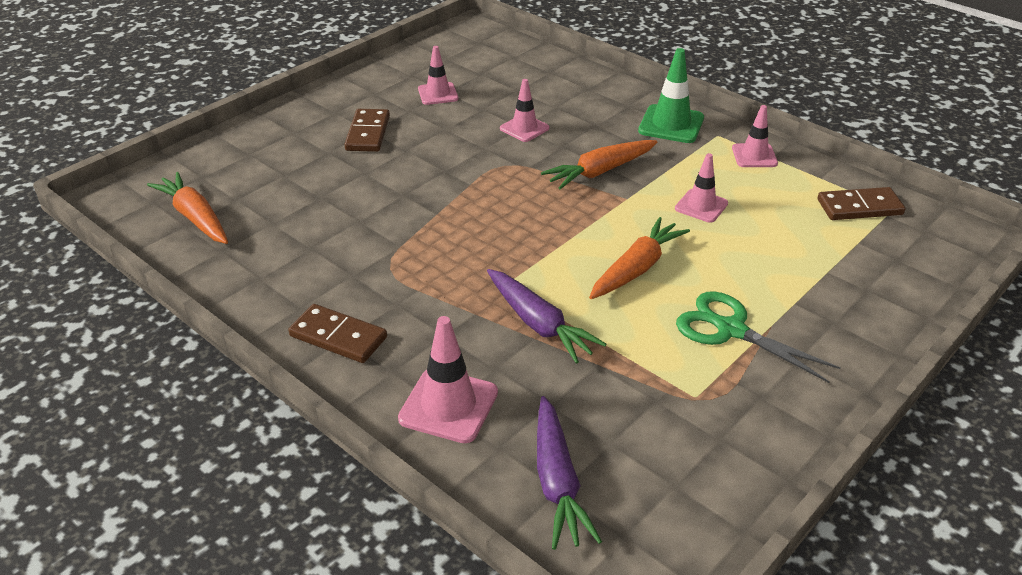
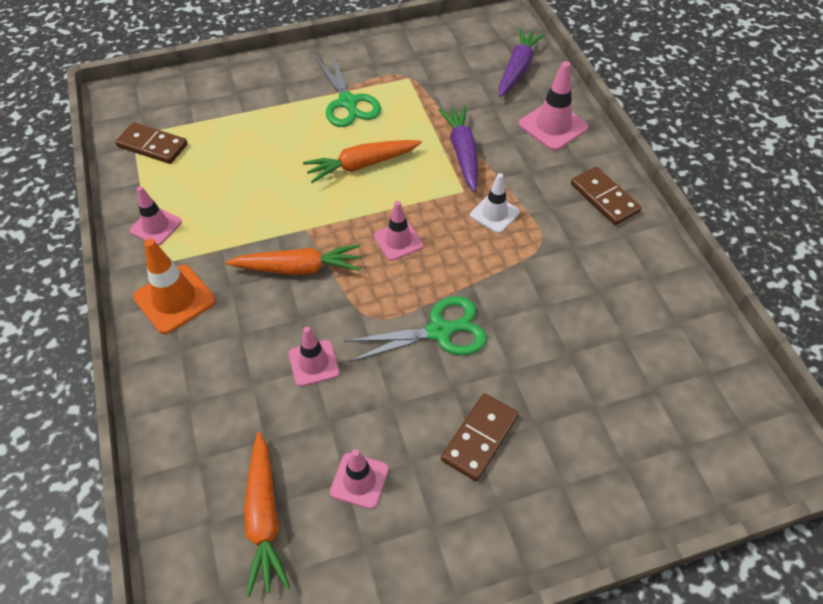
camera: 150 degrees left, 15 degrees up
orange carrot [147,172,228,244] -> orange carrot moved to [244,432,290,597]
green traffic cone [638,48,704,143] -> orange traffic cone [133,239,216,334]
pink traffic cone [675,153,728,223] -> pink traffic cone moved to [374,201,423,261]
none -> green scissors [344,296,487,362]
none -> white traffic cone [470,173,520,233]

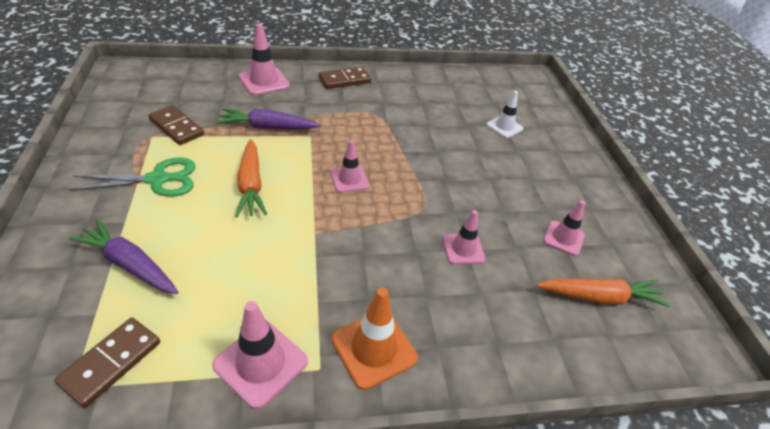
camera: 85 degrees left, 10 degrees down
pink traffic cone [130,186,182,246] -> pink traffic cone [212,301,308,409], size x1.51
orange carrot [226,244,361,275] -> none
green scissors [344,296,487,362] -> none
brown domino [441,393,519,481] -> brown domino moved to [148,105,204,145]
white traffic cone [470,173,520,233] -> white traffic cone moved to [486,91,523,138]
purple carrot [499,28,545,97] -> purple carrot moved to [69,219,178,294]

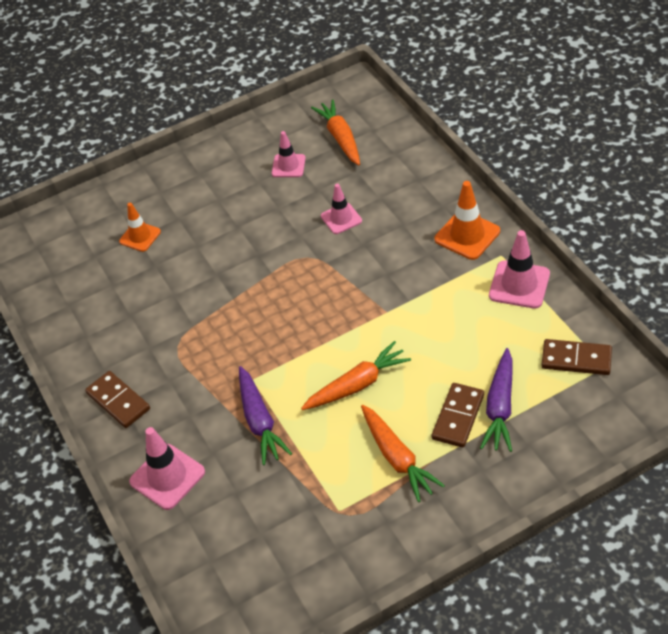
camera: 100 degrees left, 5 degrees up
green scissors [69,158,195,197] -> orange carrot [361,405,445,502]
brown domino [148,105,204,145] -> brown domino moved to [432,383,484,448]
pink traffic cone [330,140,369,193] -> none
white traffic cone [486,91,523,138] -> orange traffic cone [119,203,161,252]

